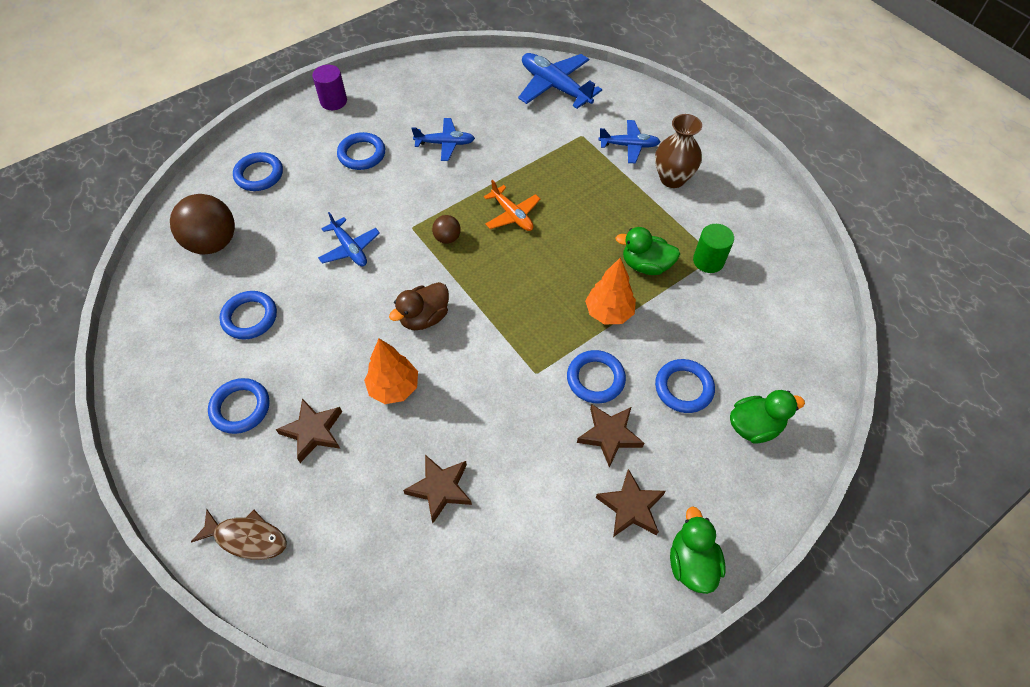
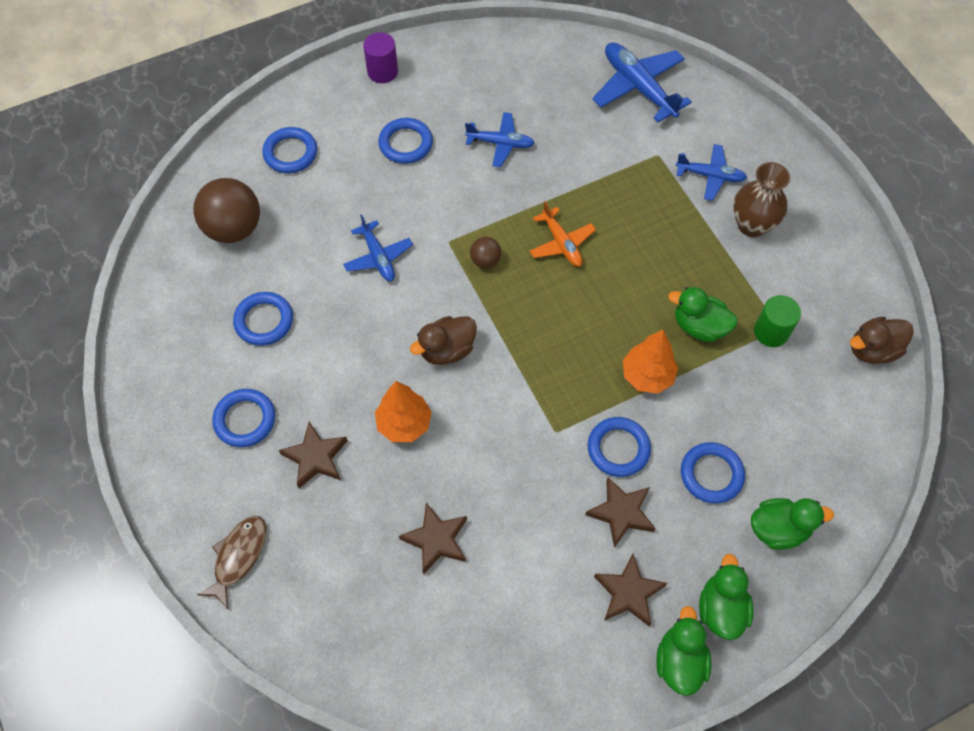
camera: 10 degrees right, 5 degrees up
brown fish [191,509,287,560] -> brown fish turned 90 degrees counterclockwise [197,516,266,609]
none -> green duck [699,554,754,640]
none -> brown duck [850,316,914,364]

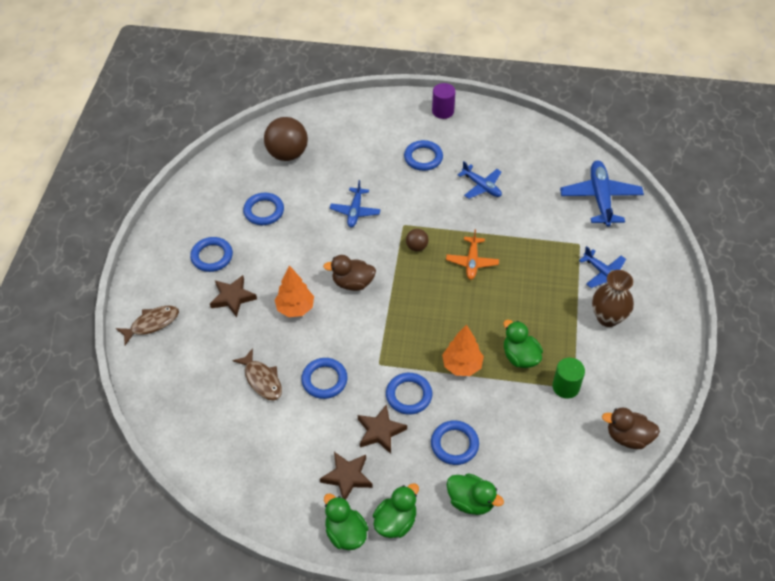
camera: 35 degrees right, 10 degrees down
blue ring [262,127,317,173] -> blue ring moved to [301,358,348,399]
brown star [399,503,467,575] -> brown fish [232,348,282,400]
green duck [656,606,712,696] -> green duck turned 75 degrees counterclockwise [324,493,369,550]

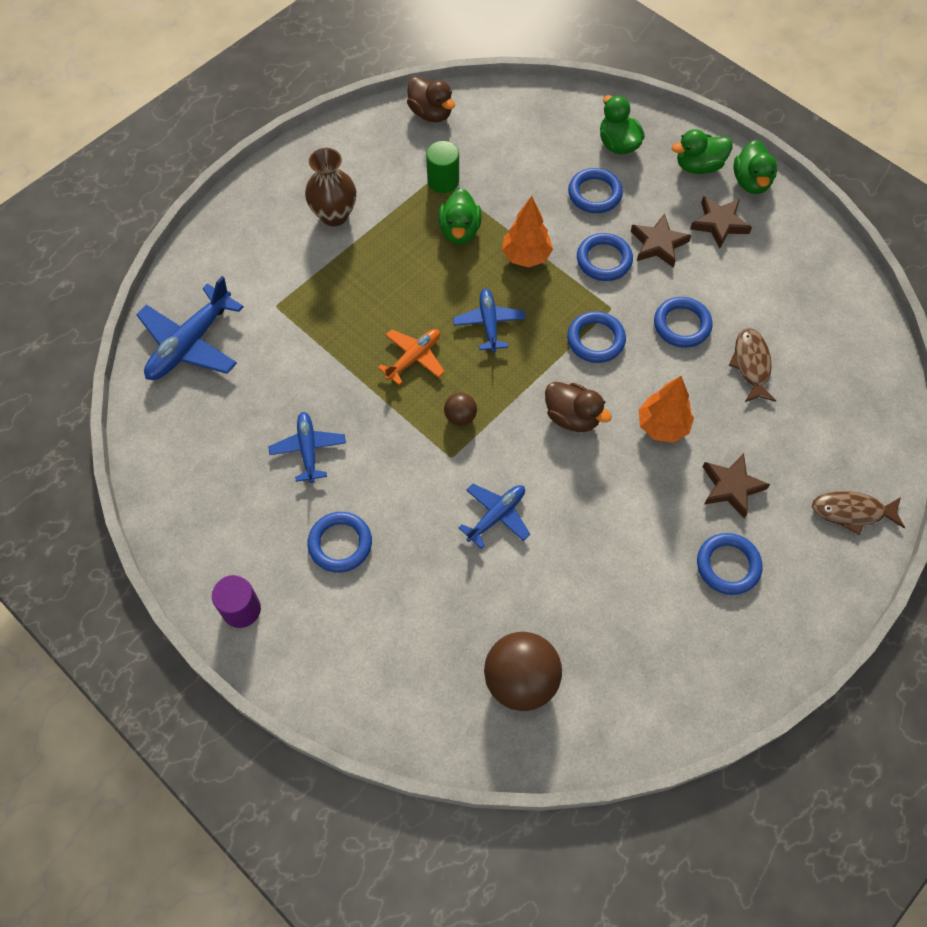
camera: 145 degrees left, 10 degrees up
blue ring [243,193,284,225] -> blue ring moved to [567,311,626,363]
blue plane [579,246,626,288] -> blue plane moved to [453,288,526,352]

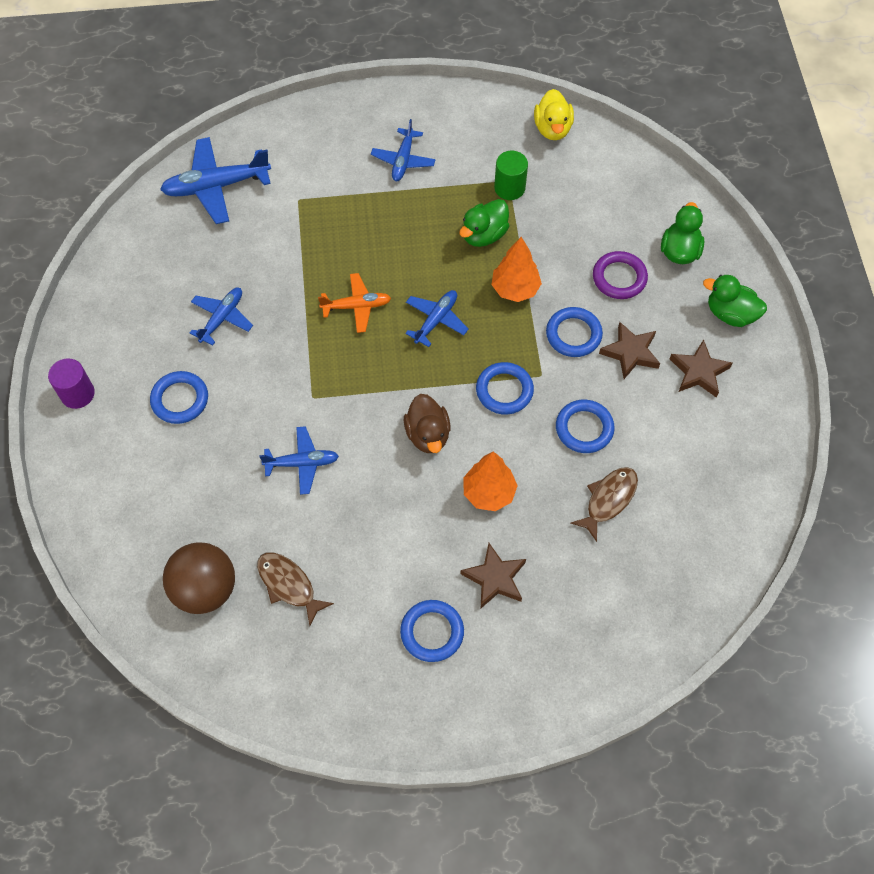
camera: 40 degrees right, 0 degrees up
brown vase [305,148,356,226] -> blue plane [371,119,436,181]
brown duck [407,76,455,122] -> yellow duck [534,89,574,140]
brown ball [444,393,477,426] -> none
blue ring [568,168,623,213] -> purple ring [593,251,648,299]
green duck [734,140,777,194] -> none
brown fish [812,491,905,535] -> brown fish moved to [257,552,334,626]

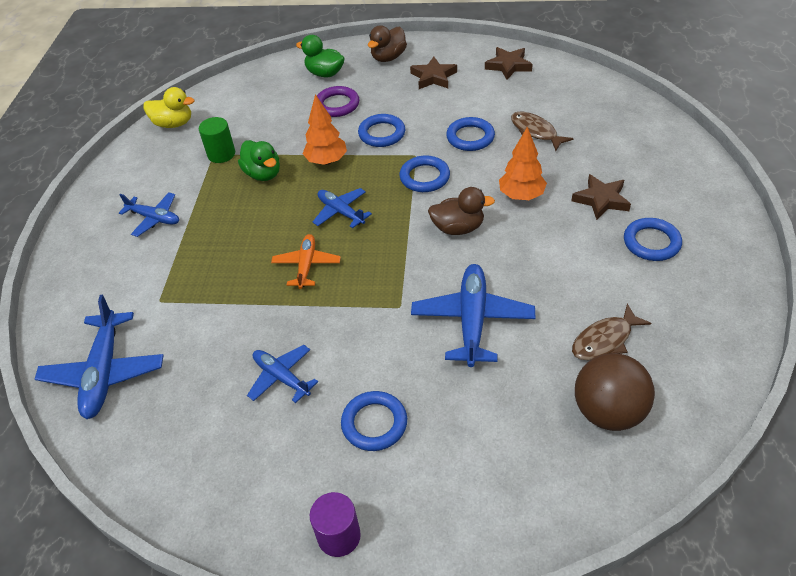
camera: 75 degrees left, 15 degrees down
blue plane [259,426,339,495] -> blue plane [411,264,535,367], size x1.63
brown star [599,322,660,379] -> brown star moved to [485,47,533,80]
green duck [703,275,767,327] -> brown duck [368,25,407,62]

